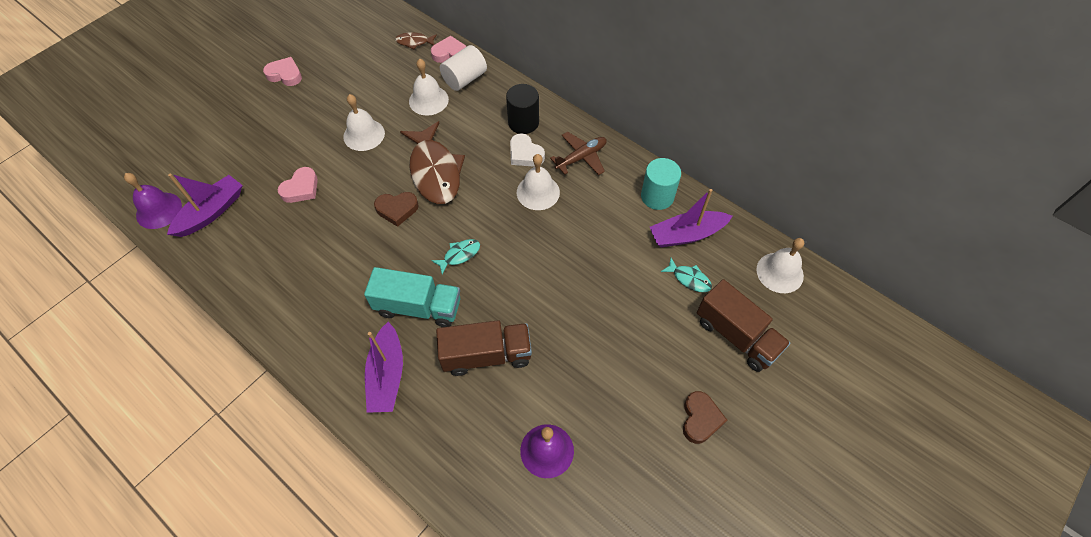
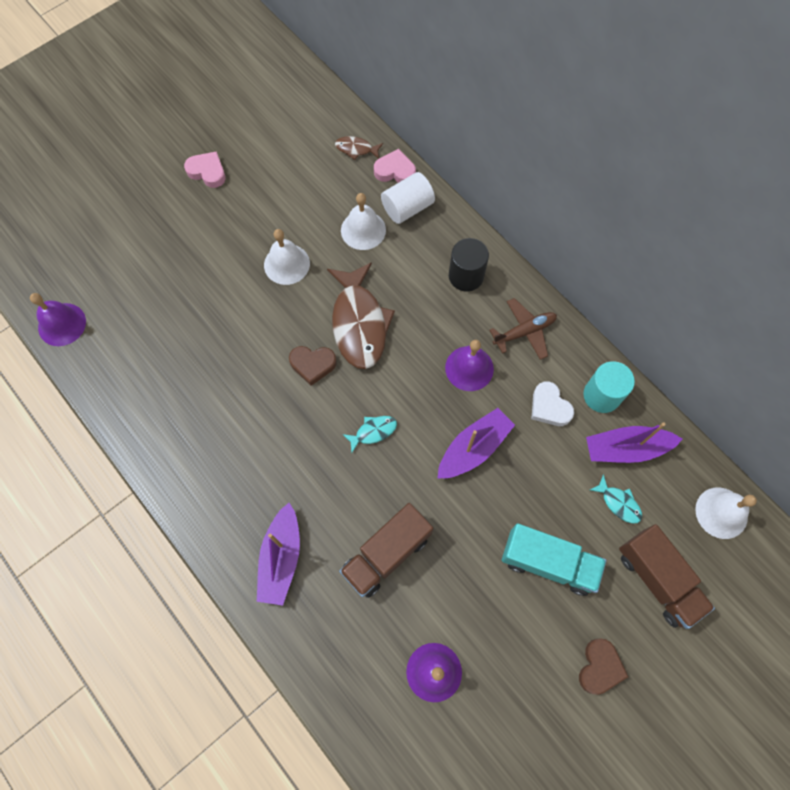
camera: 10 degrees right, 10 degrees up
purple boat [167,173,243,237] -> purple boat moved to [437,408,515,479]
pink heart [278,167,318,203] -> none
turquoise truck [364,267,460,327] -> turquoise truck moved to [502,523,606,596]
brown truck [436,320,532,376] -> brown truck turned 135 degrees clockwise [339,503,433,598]
white heart [510,133,545,167] -> white heart moved to [531,381,574,426]
white bell [517,154,560,210] -> purple bell [445,340,494,391]

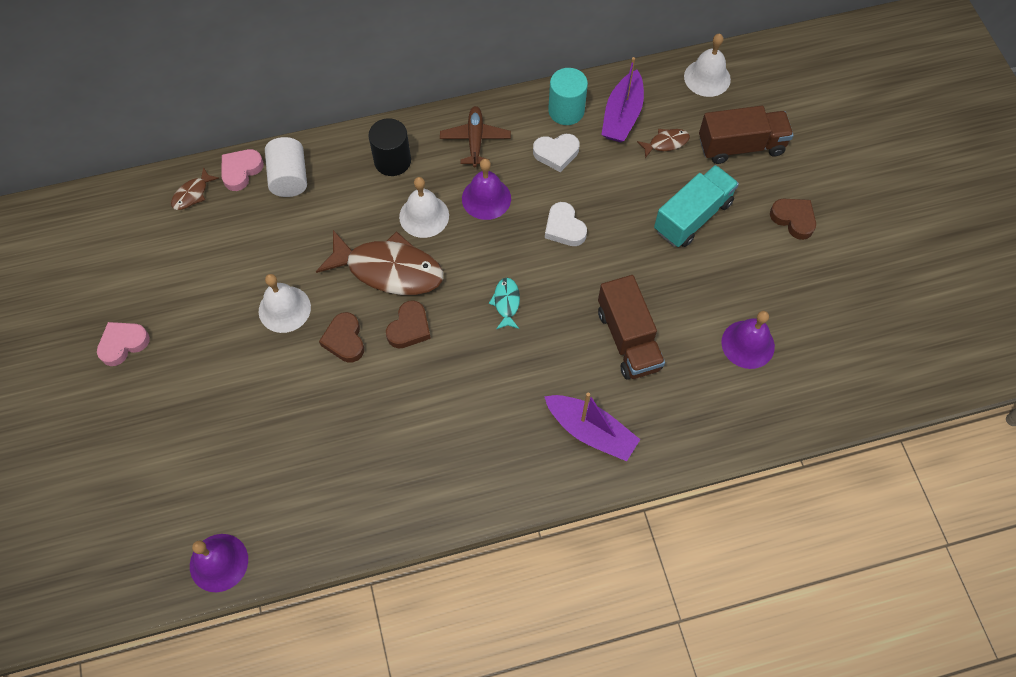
camera: 65 degrees left, 5 degrees down
white bell [341,193,386,250] -> white bell moved to [399,177,449,238]
purple boat [437,408,515,479] -> white heart [545,202,587,246]
turquoise fish [590,474,642,524] -> brown fish [637,129,690,158]
none -> brown heart [319,312,364,363]

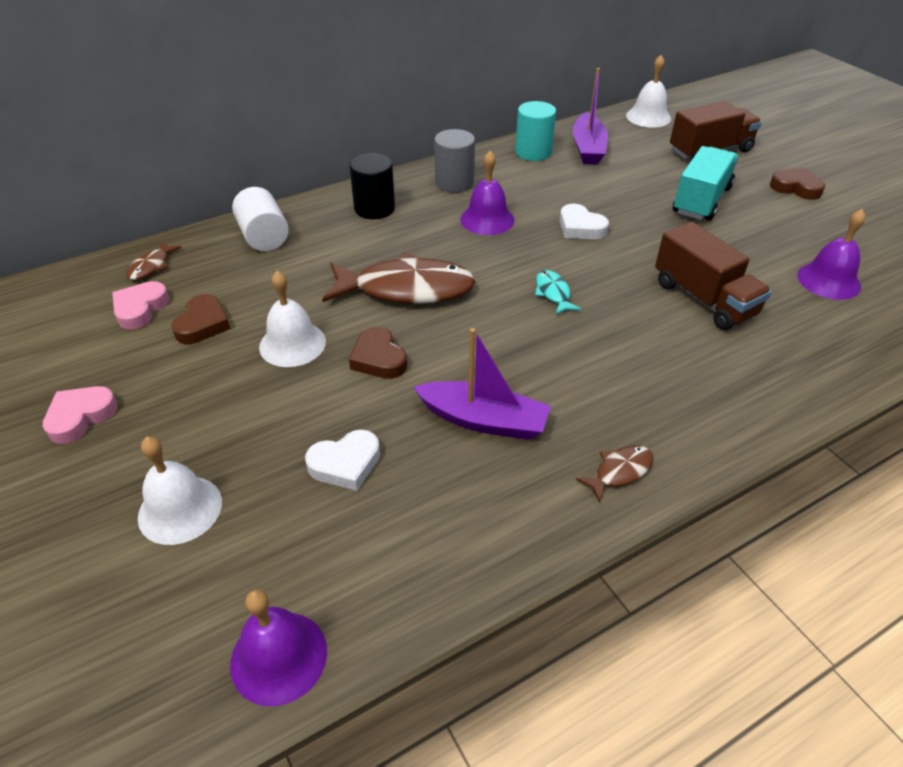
camera: 15 degrees left, 20 degrees down
pink heart [221,149,264,191] -> pink heart moved to [112,281,169,329]
brown heart [386,300,431,349] -> brown heart moved to [171,294,231,344]
white bell [399,177,449,238] -> white bell moved to [138,437,222,545]
brown plane [440,106,511,167] -> grey cylinder [434,129,475,193]
white heart [533,134,580,172] -> white heart moved to [305,430,380,491]
purple boat [544,393,640,461] -> purple boat moved to [413,328,551,440]
brown fish [637,129,690,158] -> brown fish moved to [576,445,653,503]

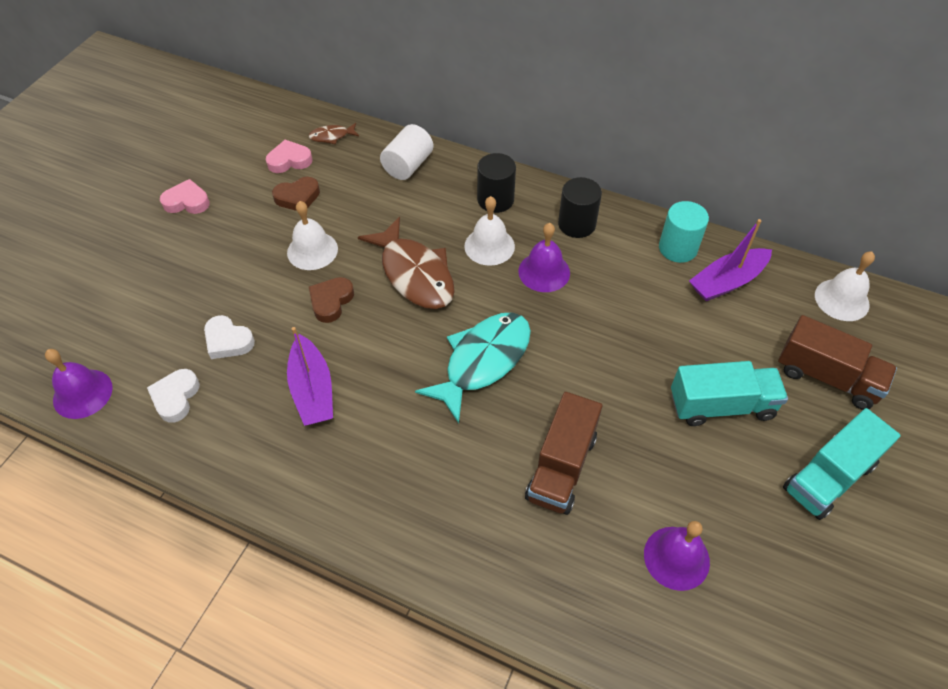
camera: 55 degrees right, 10 degrees up
white bell [138,437,222,545] -> white bell moved to [464,196,515,266]
grey cylinder [434,129,475,193] -> black cylinder [558,177,602,238]
turquoise fish [535,270,581,315] -> turquoise fish [415,312,531,423], size x2.23
white heart [560,204,609,239] -> white heart moved to [147,369,200,422]
brown fish [576,445,653,503] -> none
brown heart [770,168,825,200] -> turquoise truck [783,408,901,520]

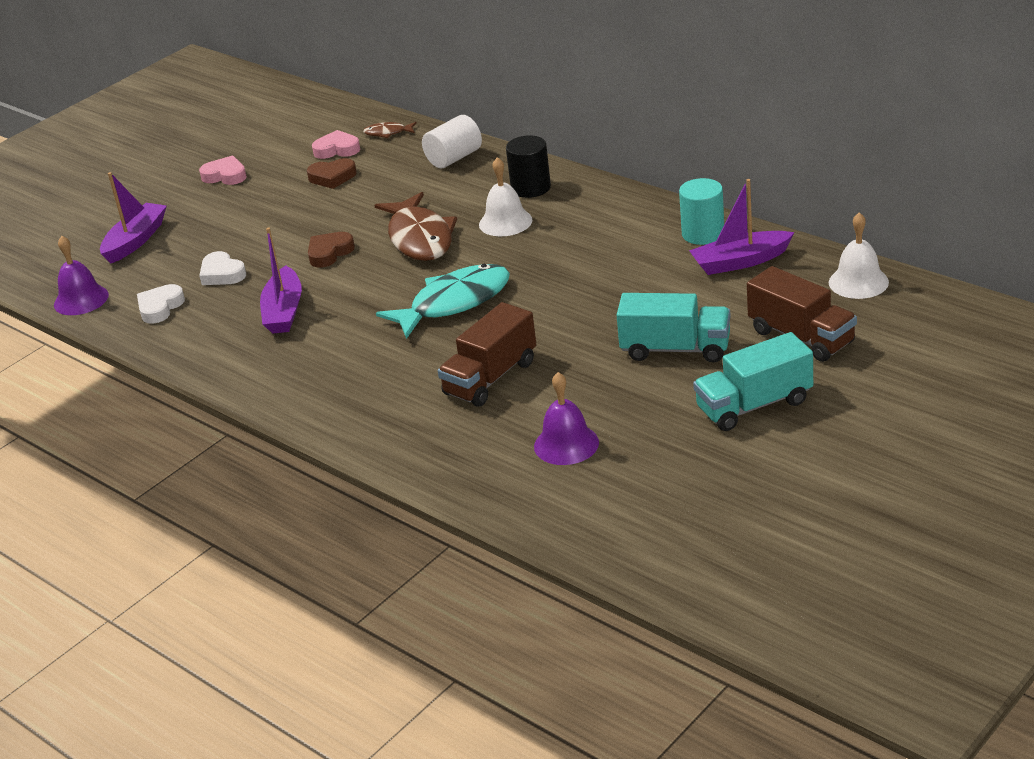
camera: 20 degrees right, 20 degrees down
white bell [287,201,338,270] -> none
purple bell [518,223,570,292] -> none
black cylinder [558,177,602,238] -> none
none -> purple boat [100,172,167,263]

